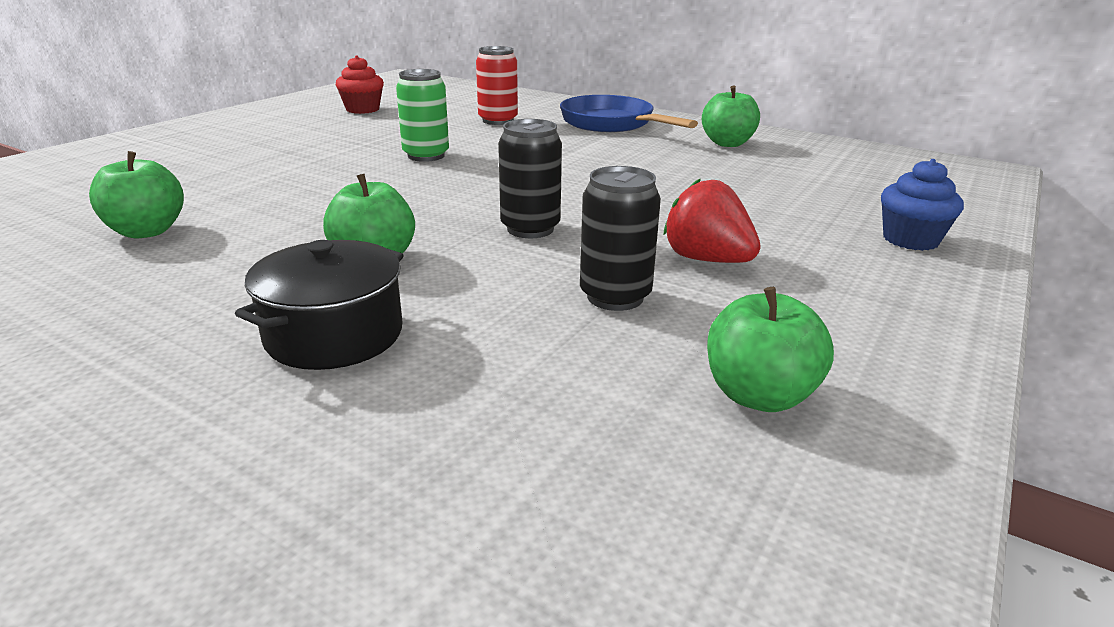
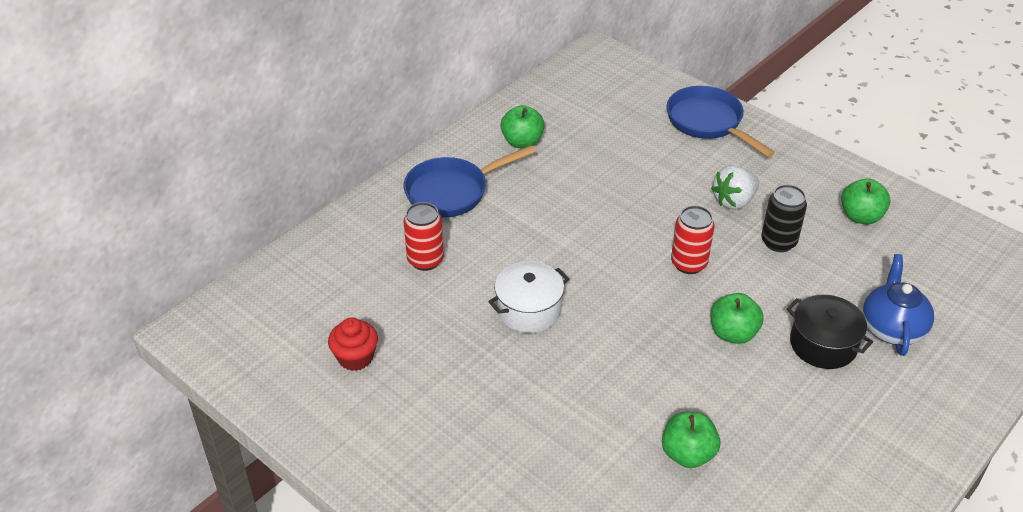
camera: 80 degrees left, 15 degrees up
green can [396,69,449,162] -> white pot [488,261,569,333]
black can [498,119,562,238] -> red can [671,206,715,274]
red strawberry [664,178,761,263] -> white strawberry [711,165,759,210]
blue cupcake [881,159,964,251] -> blue pan [667,86,775,157]
none -> blue teapot [863,254,934,356]

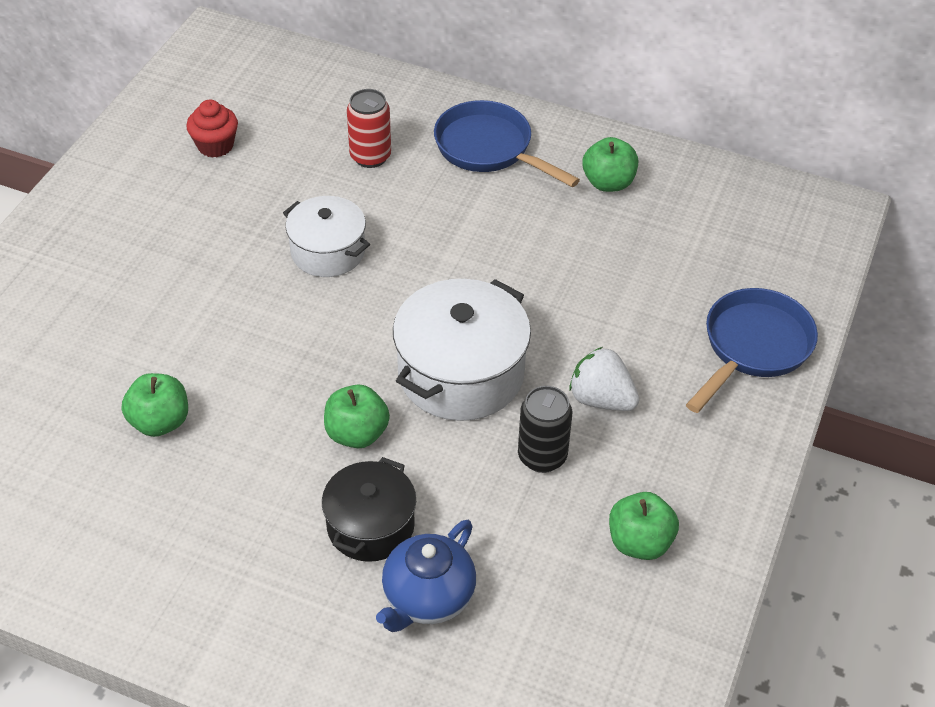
camera: 70 degrees right, 5 degrees up
red can [671,206,715,274] -> white pot [393,279,531,421]
blue teapot [863,254,934,356] -> blue teapot turned 135 degrees clockwise [376,520,476,632]

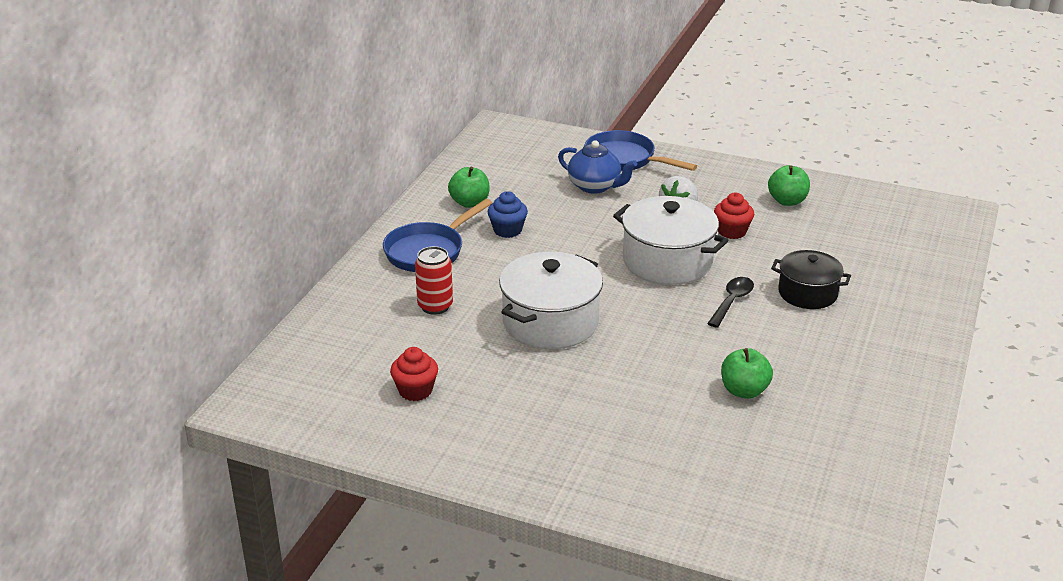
camera: 90 degrees left, 15 degrees down
white pot [283,196,370,277] -> white pot [499,252,603,349], size x1.58
green apple [324,385,390,449] -> black spoon [707,277,754,328]
blue teapot [376,520,476,632] -> blue teapot moved to [558,140,637,194]
black can [518,386,572,473] -> red cupcake [714,193,754,239]
none -> blue cupcake [488,191,528,238]

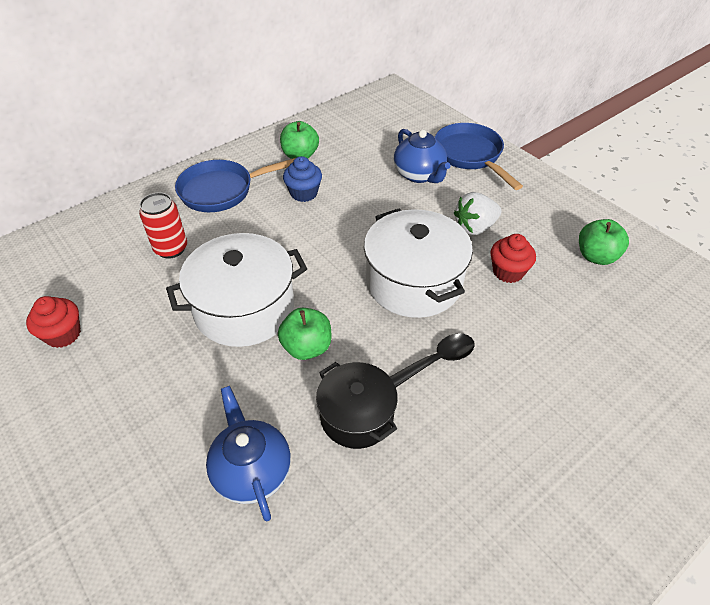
camera: 30 degrees right, 15 degrees up
green apple [721,348,773,399] -> green apple moved to [278,308,331,360]
black pot [771,250,851,309] -> black pot moved to [316,362,398,449]
none -> blue teapot [206,386,291,521]

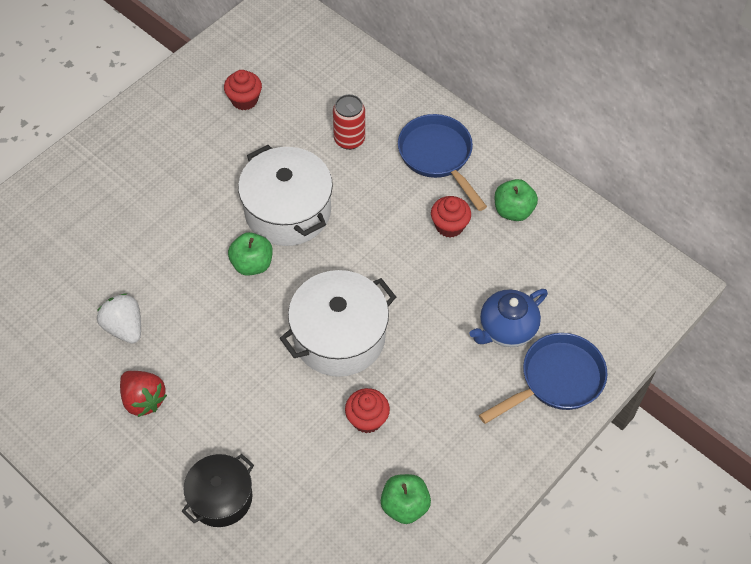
camera: 80 degrees right, 10 degrees up
blue teapot [206,386,291,521] -> none
blue cupcake [283,156,322,202] -> red cupcake [431,196,471,238]
black pot [316,362,398,449] -> black pot moved to [181,454,254,527]
black spoon [390,333,475,387] -> none
white strawberry [454,192,501,235] -> white strawberry moved to [97,293,141,344]
none -> red strawberry [120,371,167,417]

